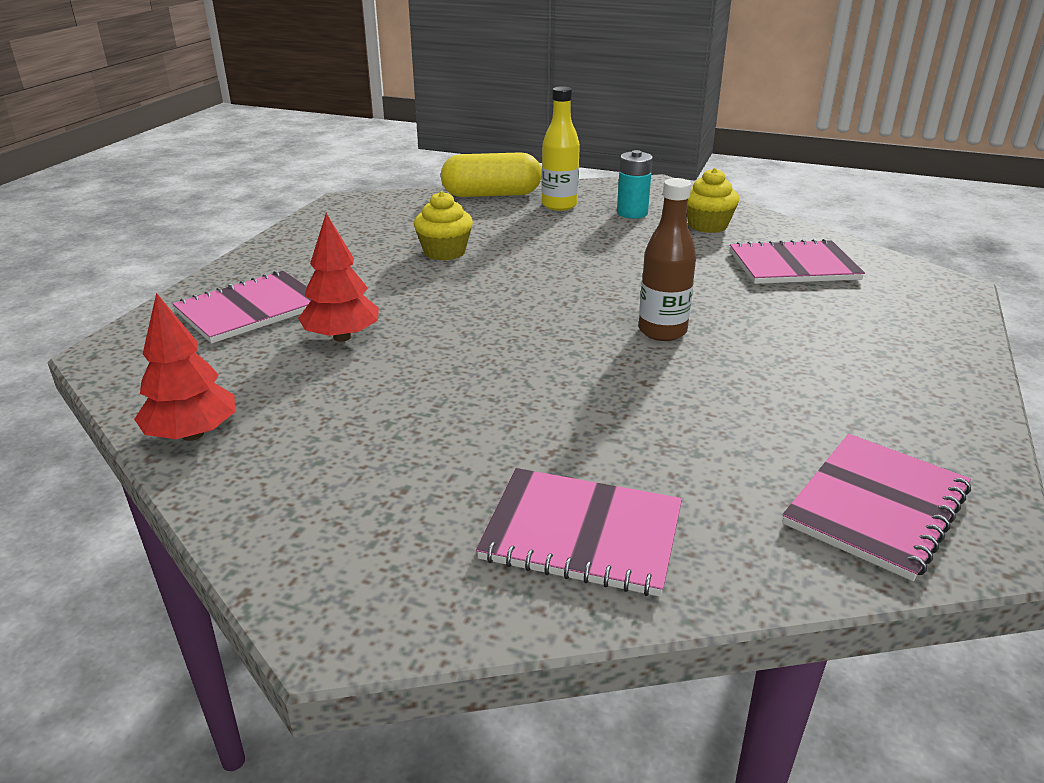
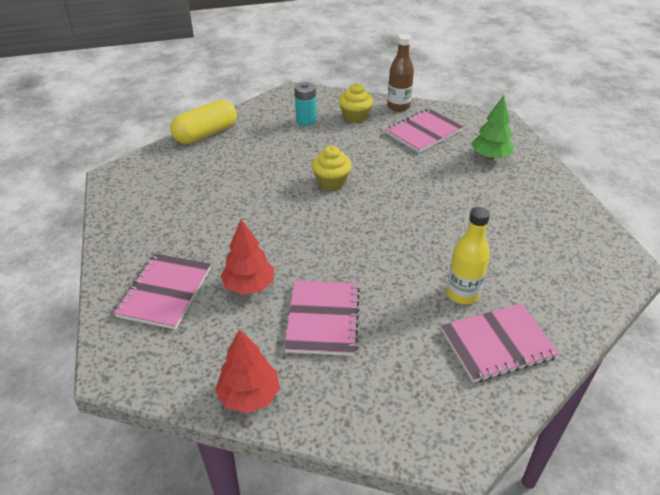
camera: 35 degrees left, 10 degrees up
yellow cupcake [414,191,473,261] -> yellow cupcake moved to [312,146,352,190]
yellow bottle [541,86,580,211] -> yellow bottle moved to [446,207,490,304]
brown bottle [639,178,696,341] -> brown bottle moved to [387,34,414,112]
pink notebook [782,434,971,581] -> pink notebook moved to [284,280,360,356]
none -> green tree [471,95,514,160]

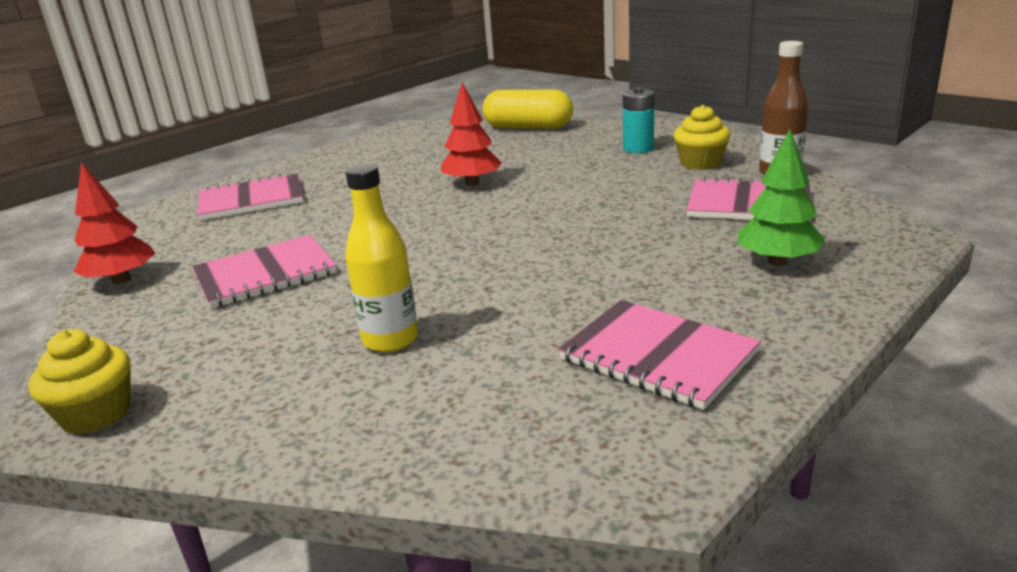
camera: 60 degrees right, 15 degrees down
red tree [221,220,274,295] -> red tree moved to [441,82,502,186]
yellow cupcake [312,146,352,190] -> yellow cupcake moved to [28,329,131,434]
pink notebook [441,304,560,383] -> pink notebook moved to [558,300,761,410]

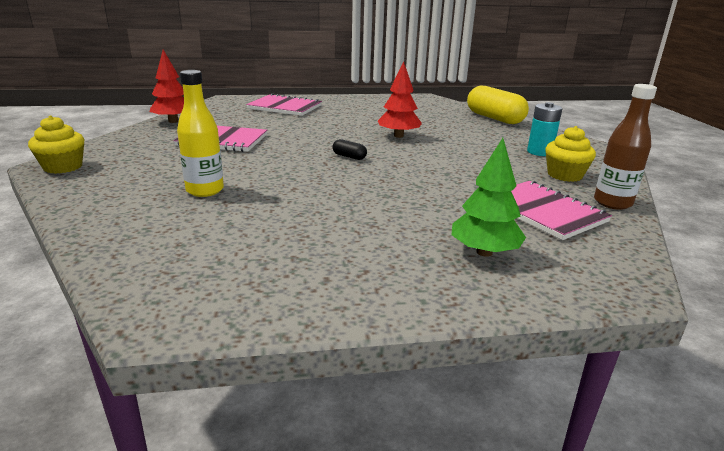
camera: 35 degrees right, 0 degrees up
pink notebook [558,300,761,410] -> none
none -> black capsule [333,139,367,160]

